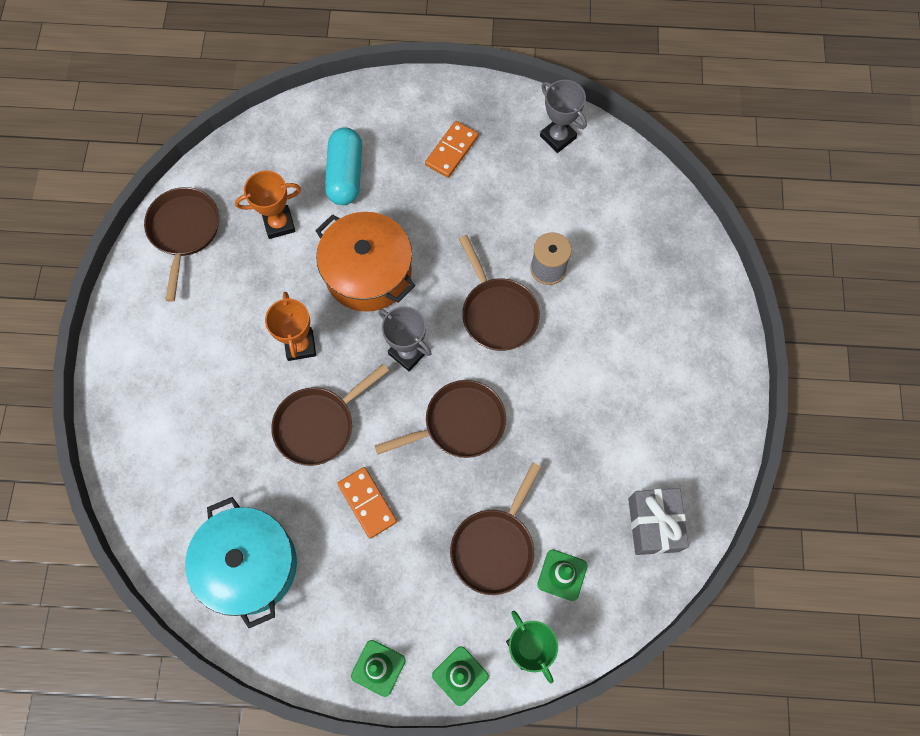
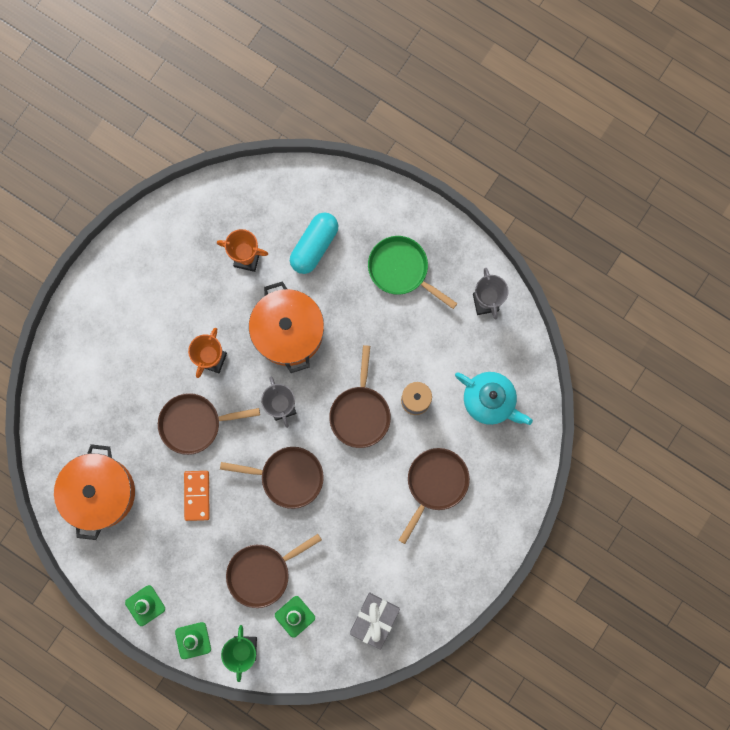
camera: 30 degrees right, 10 degrees up
brown pan [144,187,219,302] -> brown pan moved to [399,448,470,544]
turquoise pot [185,497,297,628] -> orange pot [54,444,135,540]
orange domino [425,121,479,178] -> green pan [368,236,458,309]
none -> turquoise teapot [455,372,533,425]

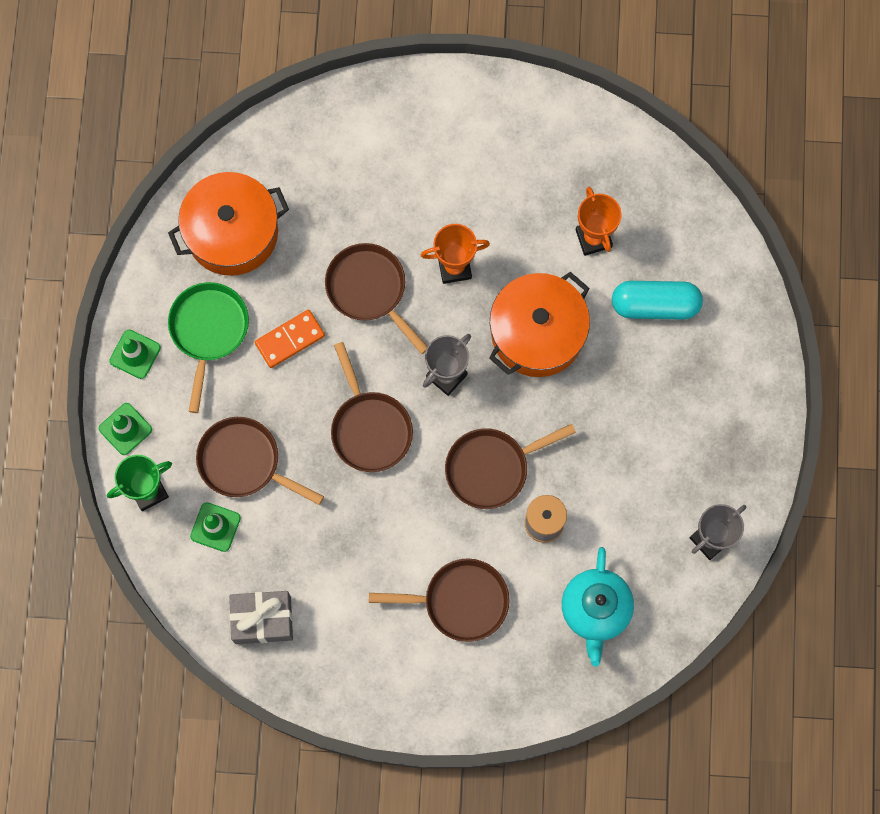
camera: 60 degrees right, 5 degrees down
green pan [368,236,458,309] -> green pan moved to [168,282,249,413]

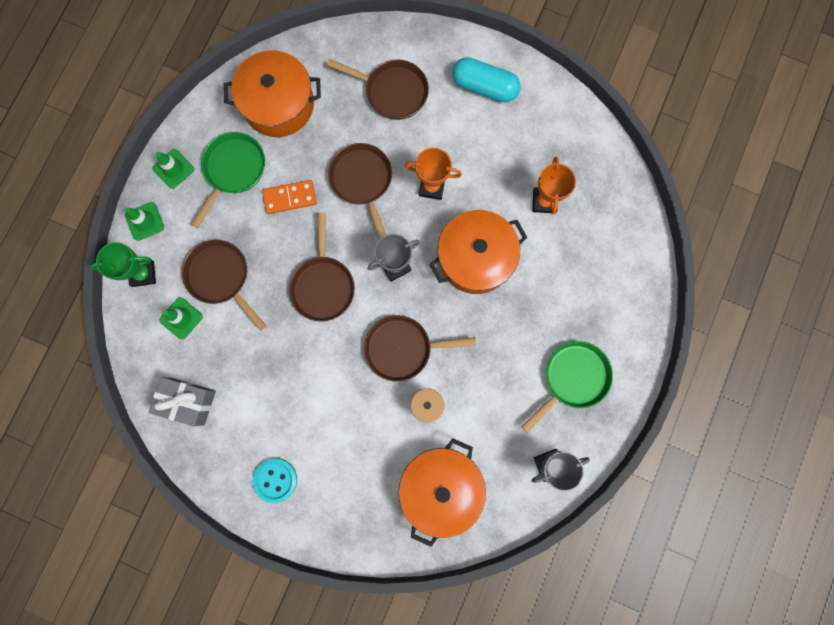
camera: 20 degrees right, 5 degrees up
brown pan [369,559,510,642] -> brown pan moved to [327,59,429,120]
turquoise teapot [562,547,634,667] -> orange pot [399,438,486,547]
turquoise capsule [612,281,703,320] -> turquoise capsule moved to [452,57,521,102]
none -> turquoise button [253,458,297,503]
none -> green pan [521,341,613,433]

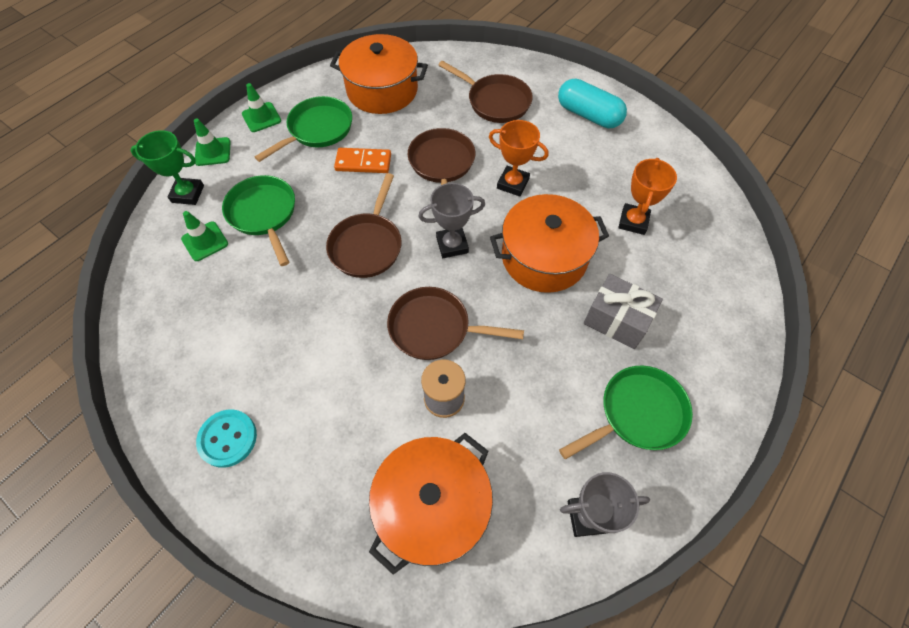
camera: 15 degrees right, 20 degrees down
grey gift [149,377,216,426] -> grey gift moved to [584,274,663,349]
brown pan [182,240,266,331] -> green pan [222,175,295,266]

